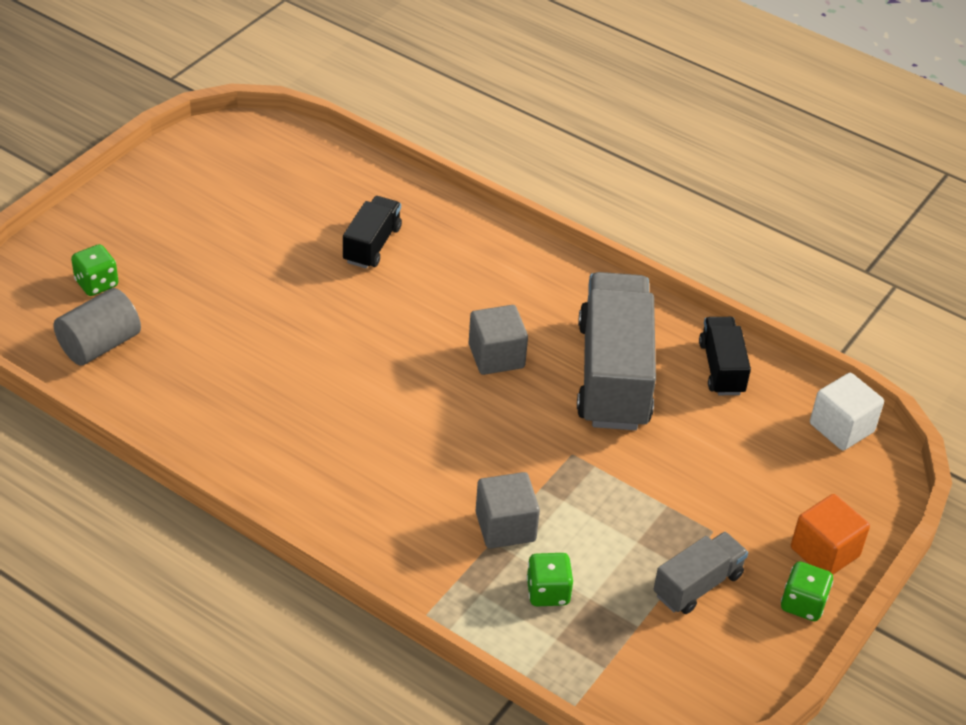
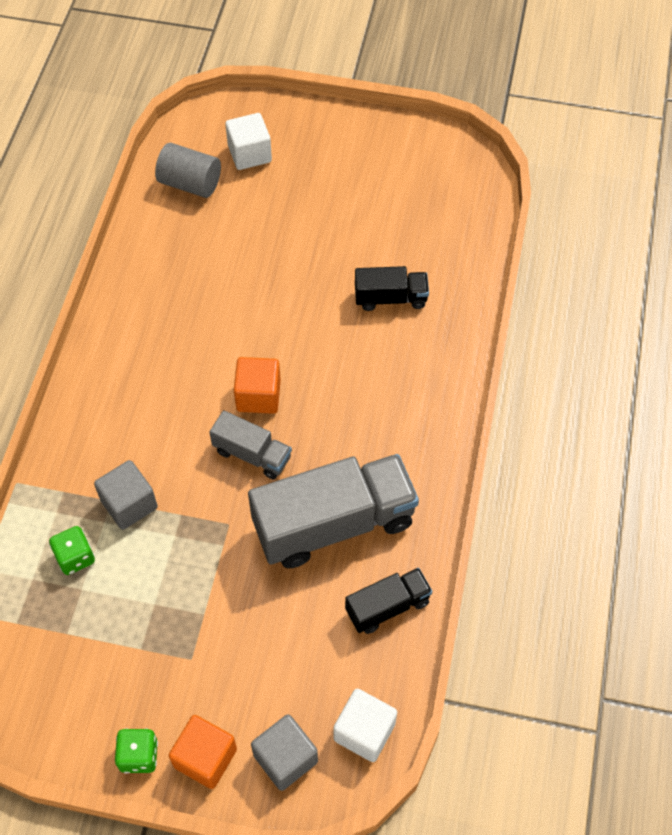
camera: 70 degrees right, 15 degrees up
green dice [71,244,118,296] -> white cube [225,113,272,170]
grey cube [469,305,528,375] -> grey cube moved to [251,714,318,791]
grey truck [654,532,748,614] -> grey truck moved to [210,410,292,479]
none -> orange cube [234,357,281,414]

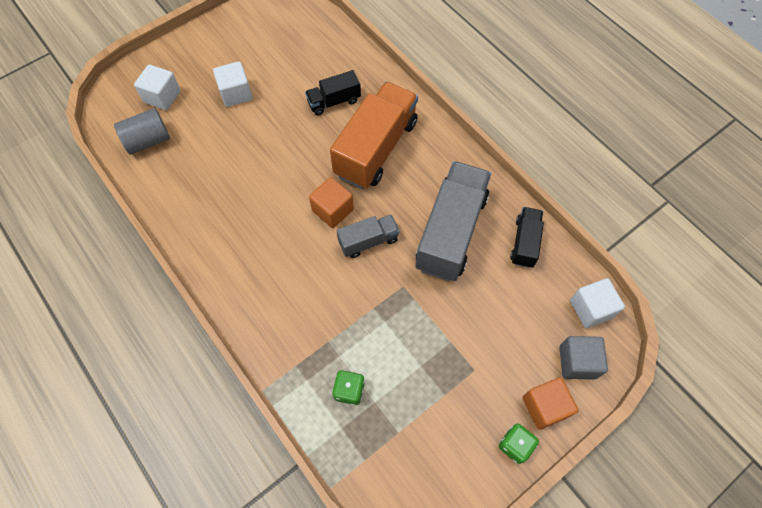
camera: 50 degrees left, 5 degrees up
grey cube [94,460,158,530] -> none
black truck [355,266,429,311] -> black truck turned 150 degrees counterclockwise [305,70,361,116]
none -> white cube [213,61,253,107]
none -> orange truck [330,82,418,189]

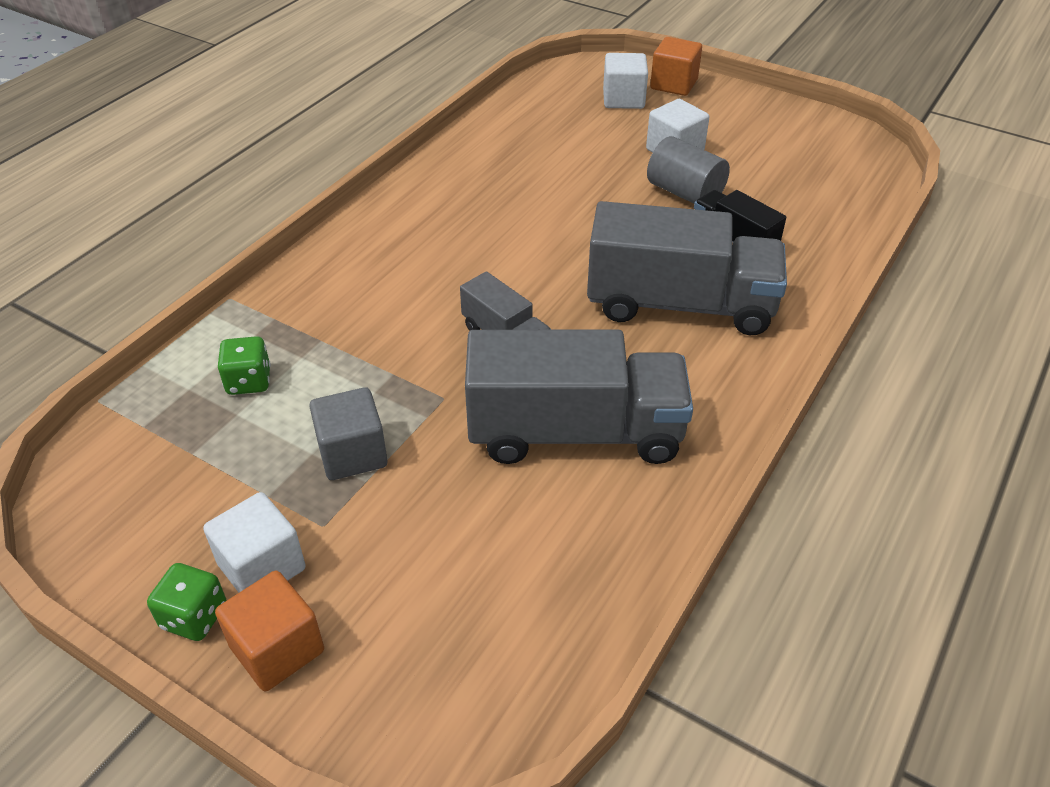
camera: 70 degrees right, 20 degrees down
grey cylinder [114,108,170,155] -> grey cylinder moved to [647,136,730,204]
orange cube [309,177,354,228] -> orange cube moved to [650,37,702,96]
orange truck [330,82,418,189] -> grey truck [587,201,787,335]
black truck [510,207,544,268] -> none
grey cube [559,336,608,380] -> grey cube moved to [309,387,388,480]
white cube [570,278,625,328] -> white cube moved to [203,492,306,592]

